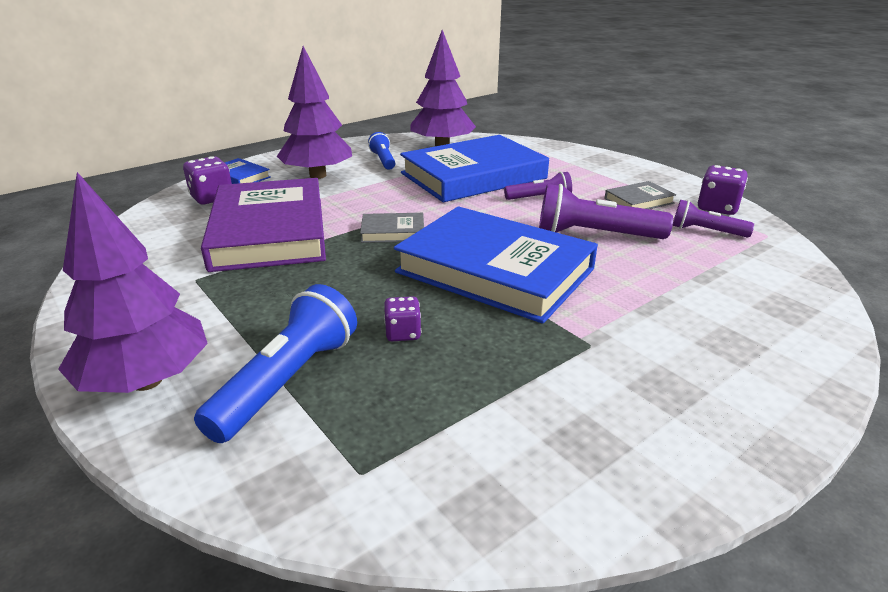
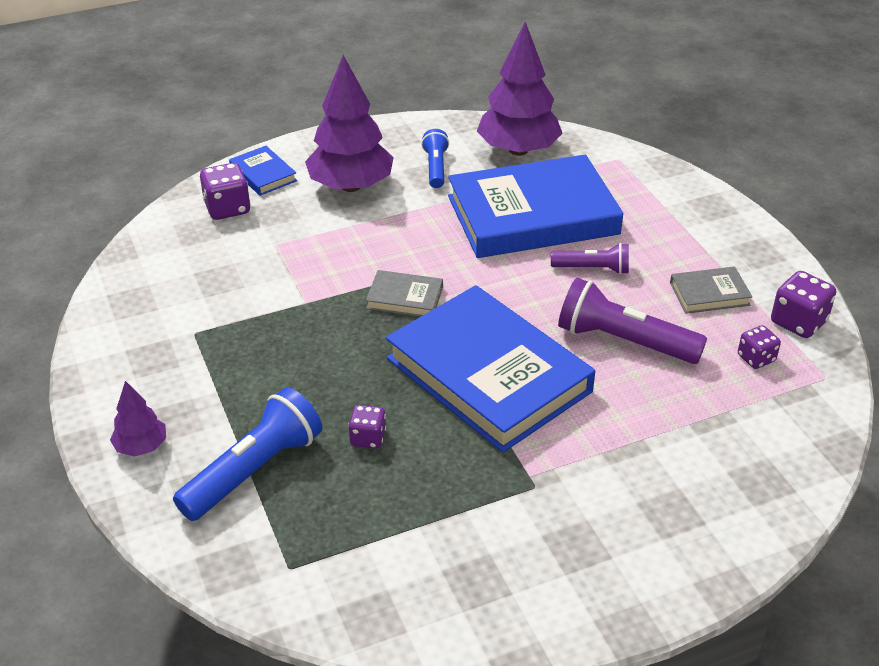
camera: 15 degrees right, 10 degrees up
purple tree [58,172,208,393] -> purple tree [110,381,166,457], size x0.49
purple book [201,178,326,272] -> none
purple flashlight [672,200,754,237] -> purple dice [738,325,781,369]

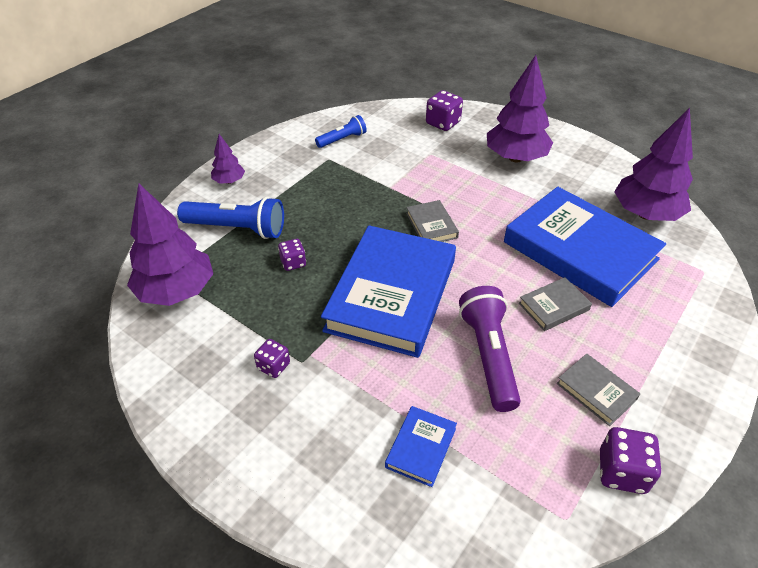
camera: 60 degrees right, 5 degrees up
blue book [229,146,297,196] -> blue book moved to [385,406,457,487]
blue flashlight [421,129,449,188] -> blue flashlight moved to [315,115,367,148]
purple flashlight [551,243,629,275] -> grey book [519,277,592,331]
purple dice [738,325,781,369] -> purple dice moved to [254,339,290,378]
none -> purple tree [127,184,213,306]

